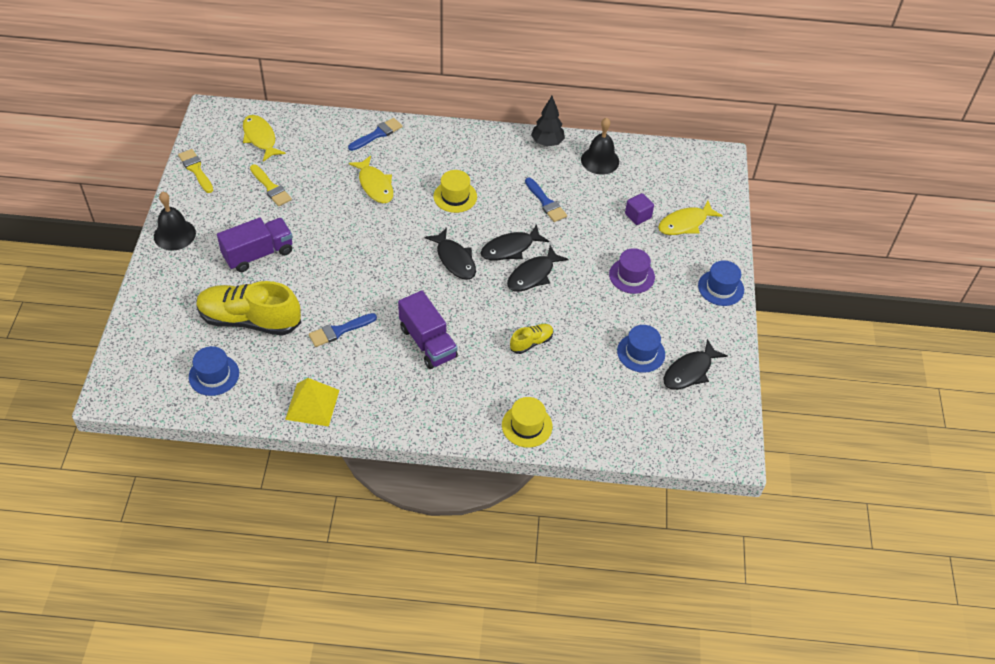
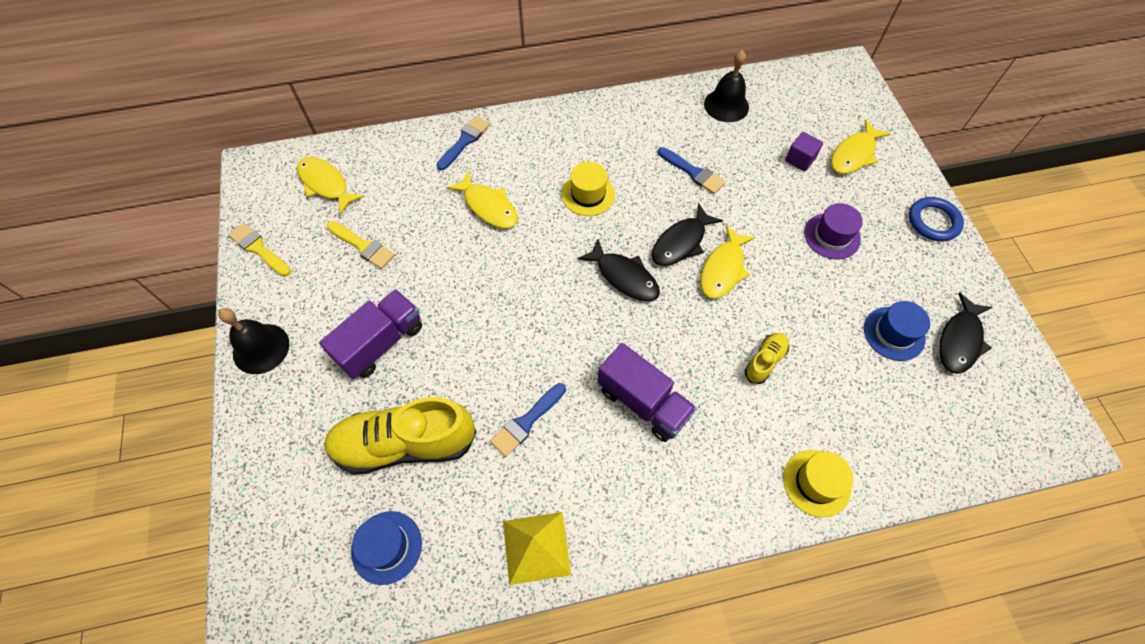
camera: 15 degrees left, 10 degrees up
black fish [507,246,569,292] -> yellow fish [700,225,756,299]
black tree [531,96,565,147] -> none
blue hat [698,260,744,306] -> blue ring [909,197,964,242]

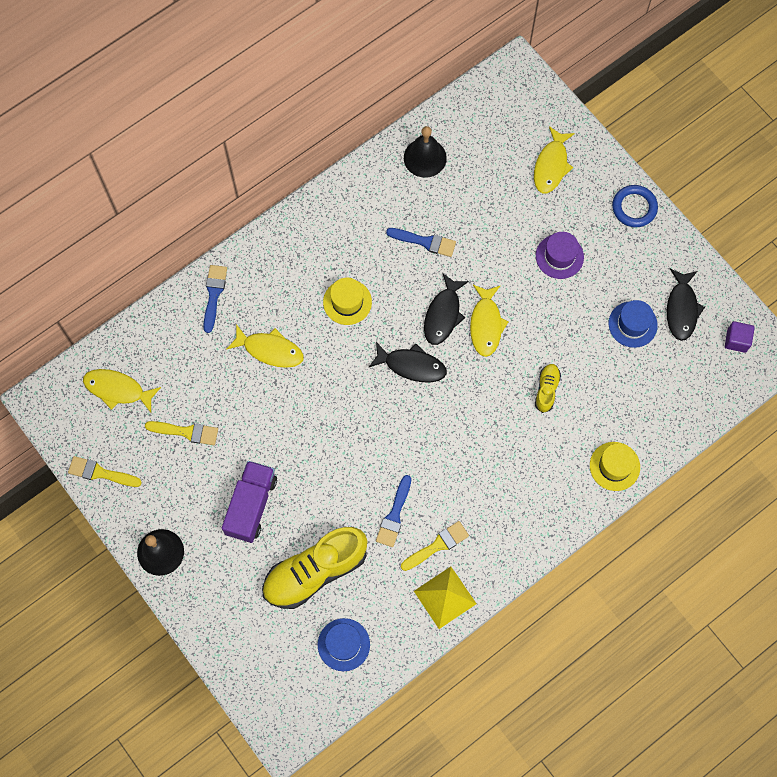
camera: 25 degrees left, 10 degrees up
purple truck [597,343,697,442] -> none
purple cube [785,132,823,171] -> purple cube moved to [725,321,755,353]
none -> yellow brush [401,521,469,571]

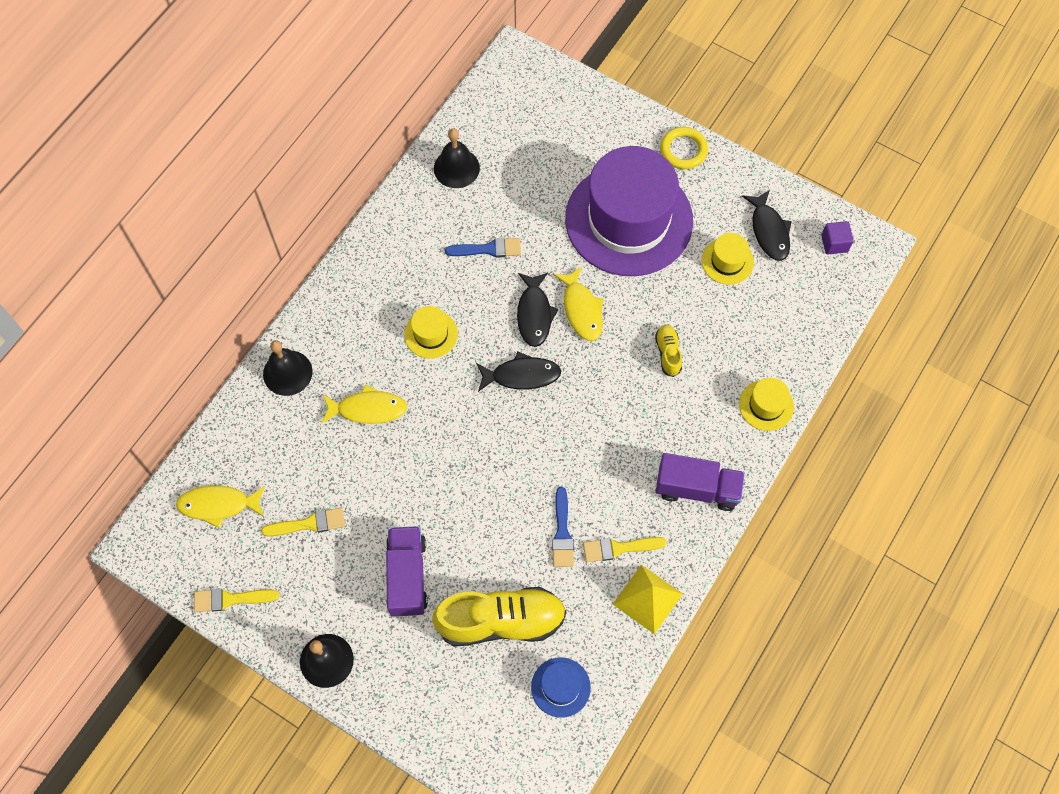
camera: 20 degrees left, 5 degrees down
blue brush [203,265,227,333] -> black bell [263,340,312,396]
yellow shoe [262,527,367,609] -> yellow shoe turned 135 degrees counterclockwise [432,587,566,646]
yellow brush [401,521,469,571] -> yellow brush turned 135 degrees counterclockwise [583,537,667,562]
yellow fish [534,126,575,193] -> none
purple hat [536,232,584,279] -> purple hat [565,146,693,276], size x2.48
blue hat [609,300,658,348] -> yellow hat [702,233,754,285]
blue ring [612,185,658,227] -> yellow ring [660,127,708,169]
none -> purple truck [656,453,745,511]

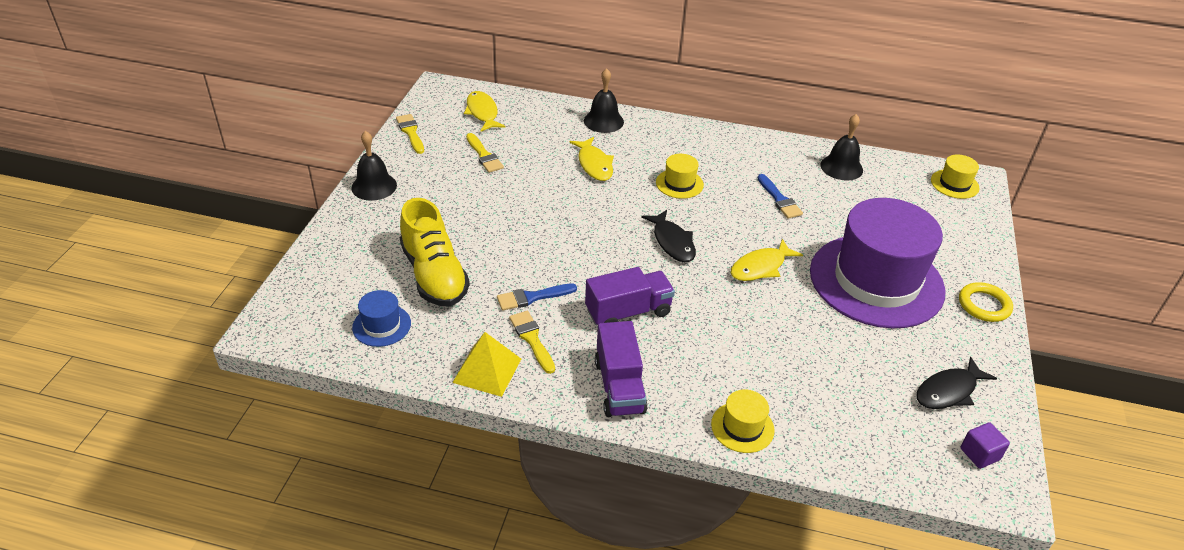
camera: 70 degrees right, 25 degrees down
purple truck [386,526,428,616] -> purple truck moved to [585,267,675,325]
black fish [517,272,559,347] -> none
yellow shoe [655,325,682,377] -> none
yellow hat [702,233,754,285] -> yellow hat moved to [931,154,980,199]

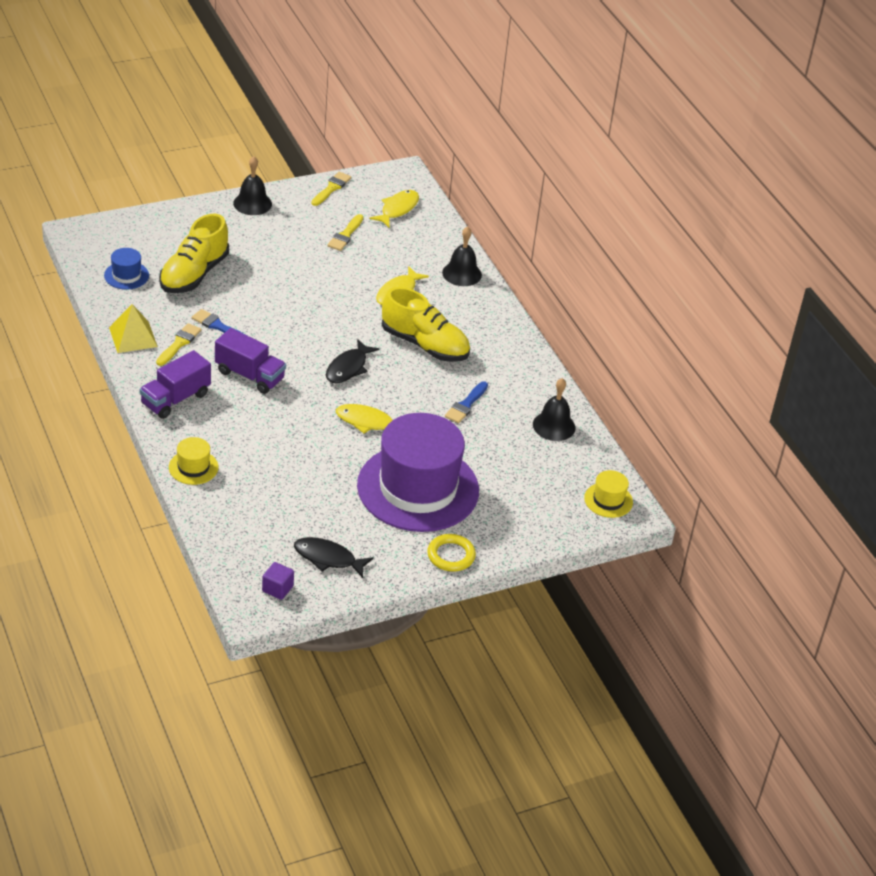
camera: 50 degrees right, 0 degrees up
yellow hat [656,154,704,199] -> yellow shoe [382,287,470,362]

